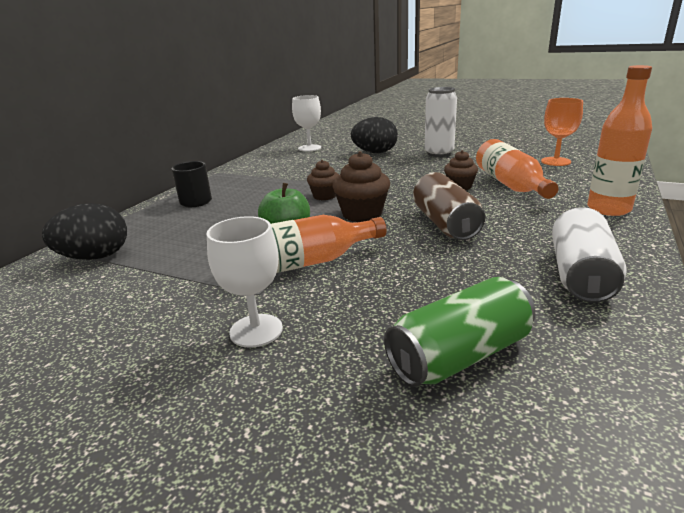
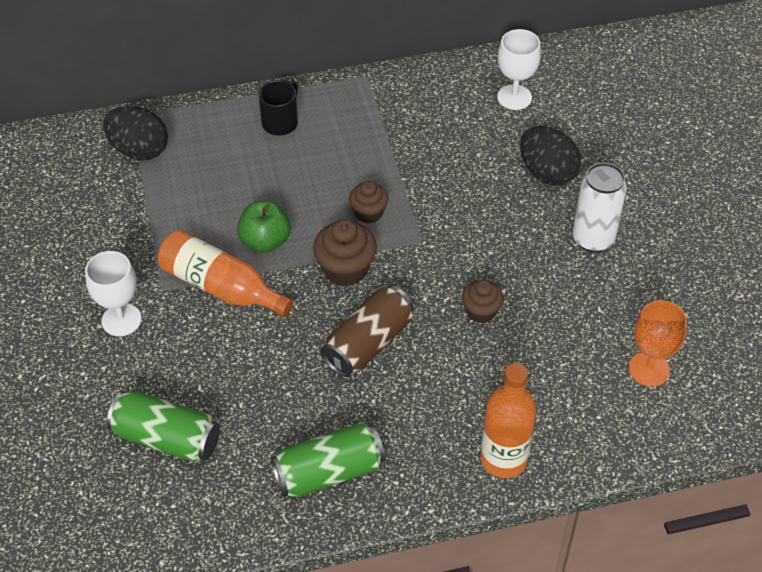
camera: 50 degrees right, 25 degrees up
orange bottle [476,139,559,199] -> none
white can [552,207,627,303] -> green can [271,422,385,497]

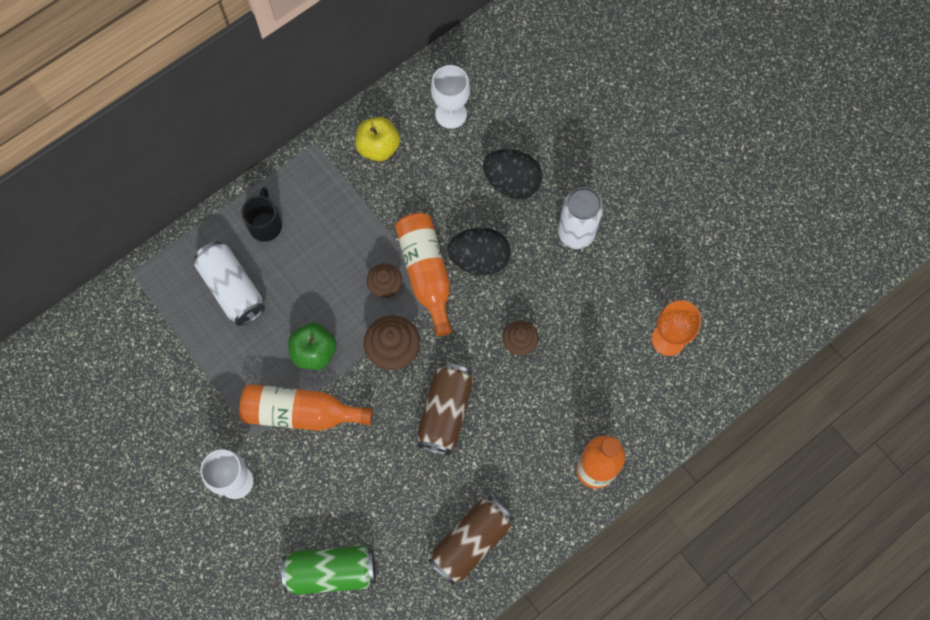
camera: 25 degrees left, 20 degrees up
black egg [103,106,168,161] -> black egg moved to [447,228,510,275]
green can [271,422,385,497] -> brown can [428,496,513,585]
none -> white can [194,241,265,326]
none -> yellow apple [355,117,400,162]
none -> orange bottle [395,213,452,336]

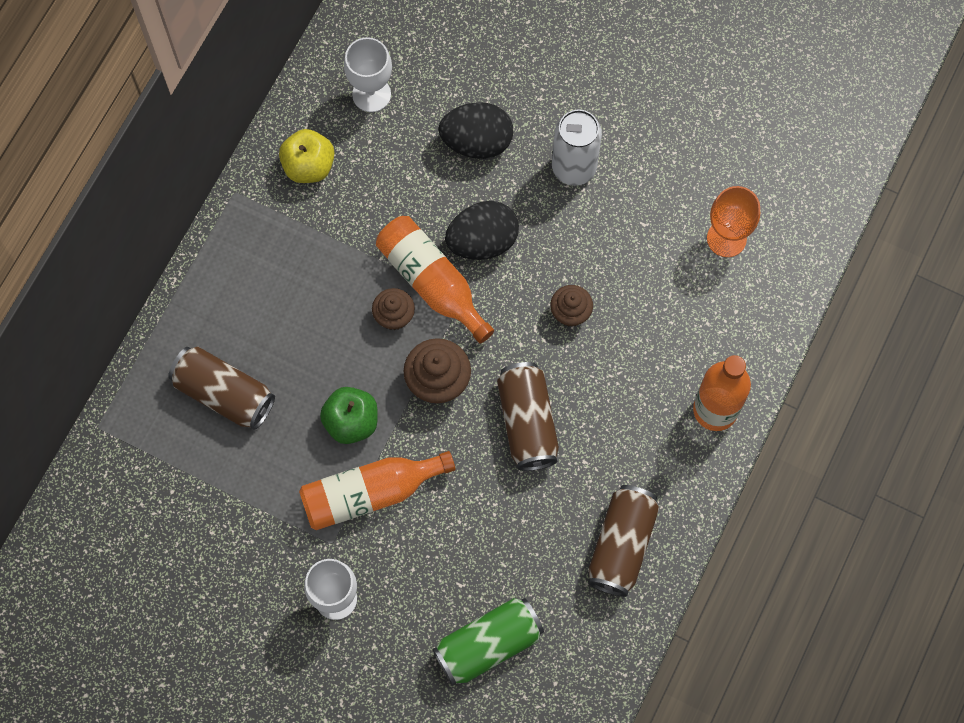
camera: 25 degrees left, 0 degrees up
white can [194,241,265,326] -> brown can [168,347,275,430]
black mug [241,187,282,242] -> none

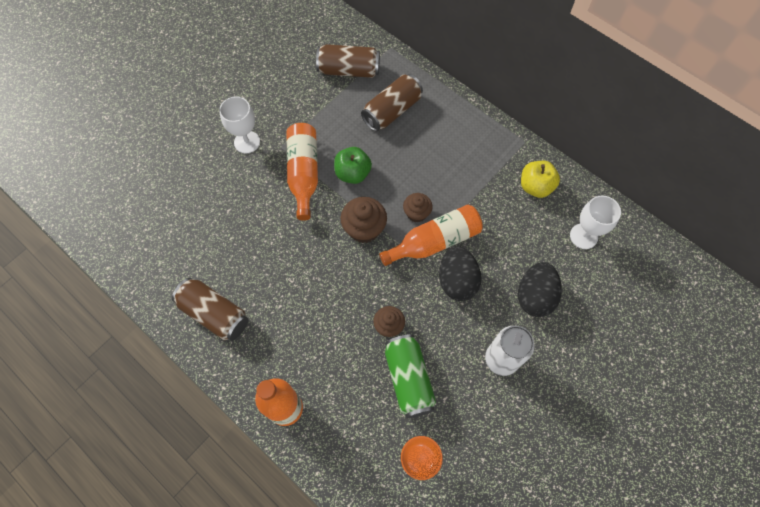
camera: 105 degrees right, 5 degrees down
green can [432,598,544,686] -> green can moved to [385,334,436,418]
brown can [497,362,559,471] -> brown can moved to [316,44,380,78]

